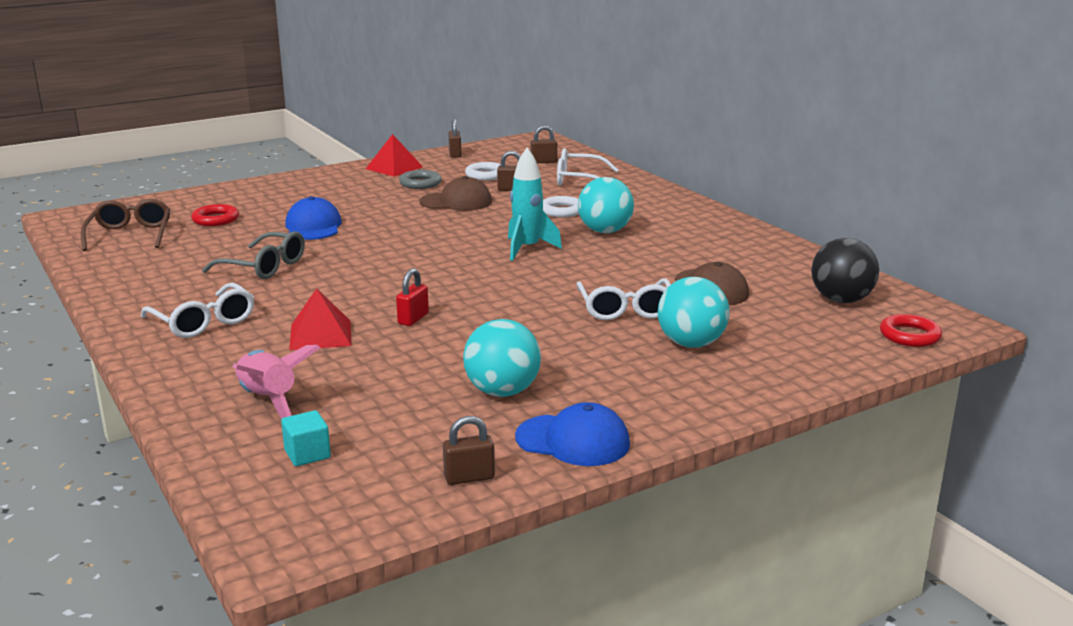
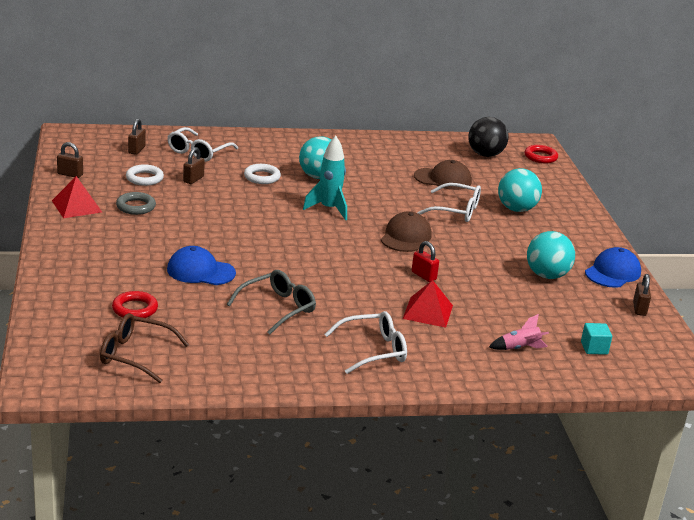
camera: 70 degrees left, 5 degrees up
pink rocket [232,345,320,419] -> pink rocket [489,314,549,350], size x0.61
brown cap [420,176,492,211] -> brown cap moved to [381,211,432,252]

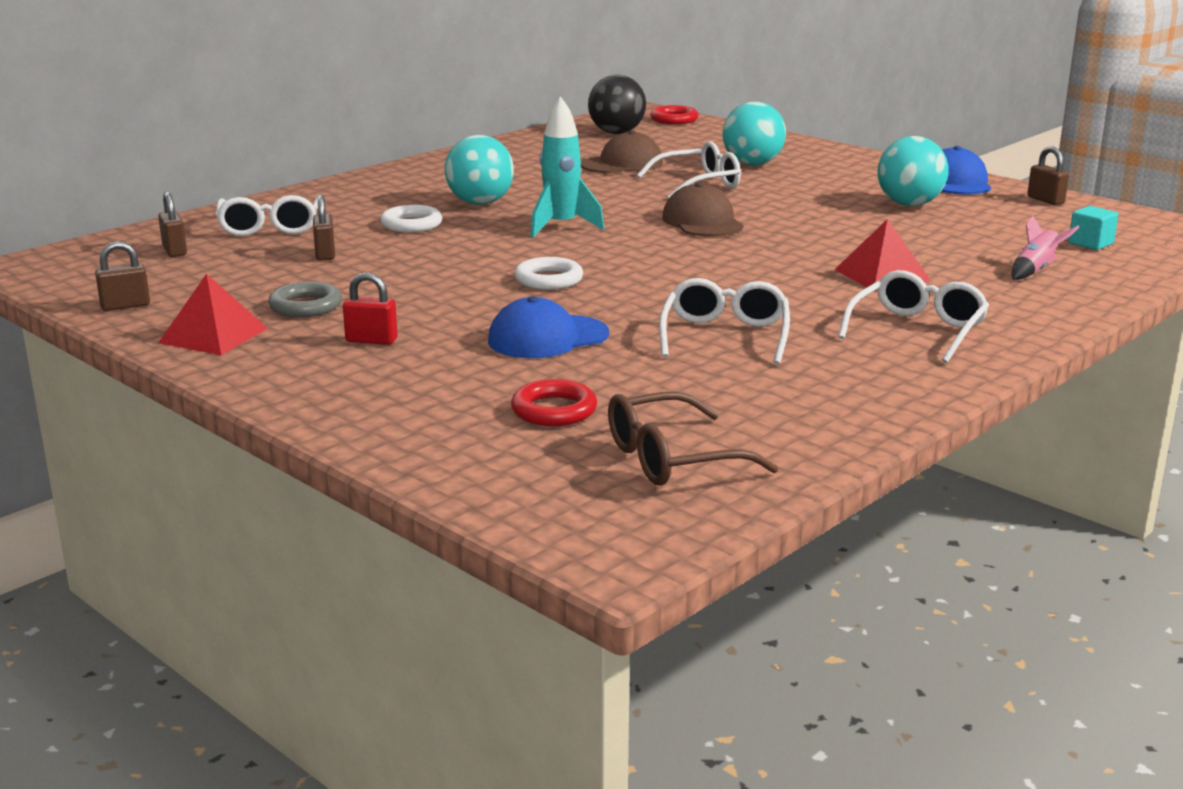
camera: 35 degrees left, 5 degrees down
white ring [126,164,164,186] -> white ring moved to [514,257,583,290]
grey glasses [227,270,316,335] -> white glasses [659,278,790,364]
red padlock [412,241,439,282] -> red padlock moved to [343,272,398,345]

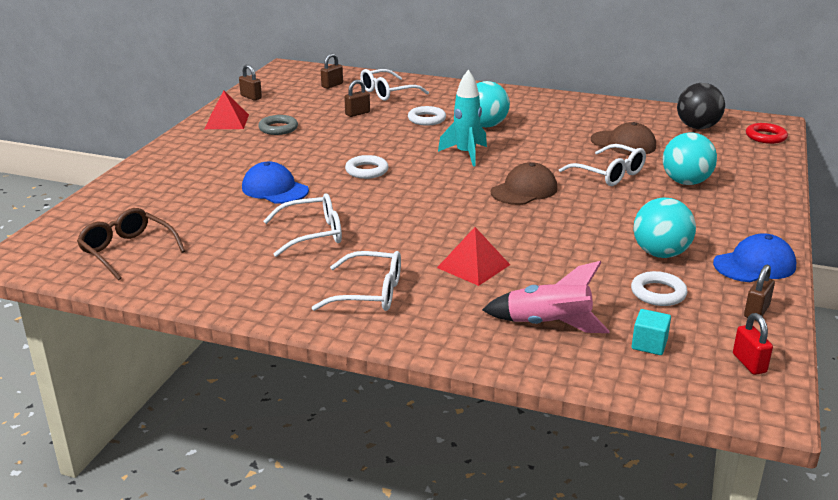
camera: 65 degrees right, 5 degrees up
red padlock [343,272,398,345] -> red padlock moved to [733,313,773,375]
red ring [511,379,597,426] -> none
pink rocket [1012,216,1079,280] -> pink rocket [482,261,610,333], size x1.63
none -> white ring [631,271,688,306]

